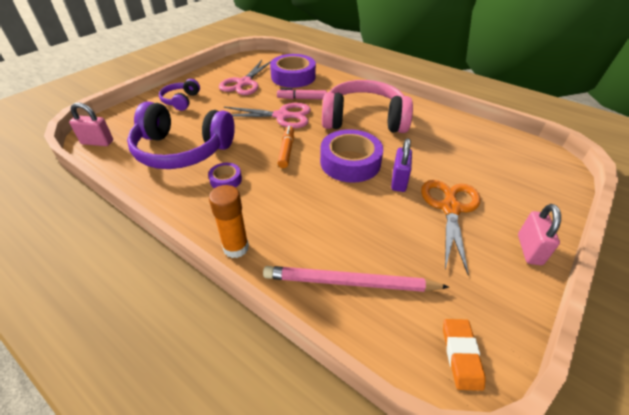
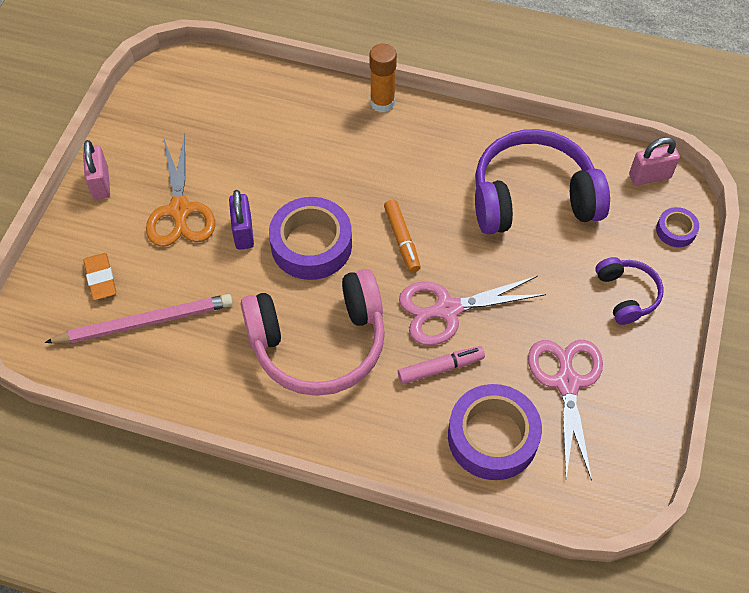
camera: 160 degrees right, 15 degrees up
purple tape [208,163,242,188] -> purple tape moved to [656,207,699,247]
pink pencil [263,266,449,292] -> pink pencil moved to [44,294,233,344]
orange eraser [443,319,486,391] -> orange eraser moved to [84,253,116,300]

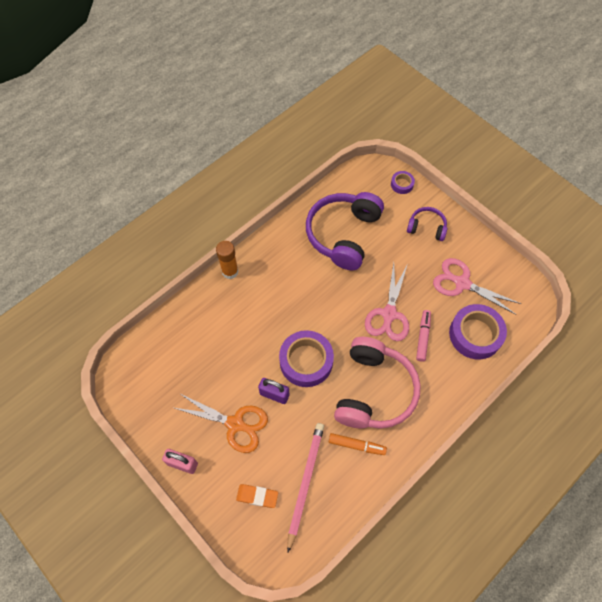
camera: 60 degrees left, 5 degrees up
orange marker [384,200,421,273] -> orange marker moved to [329,433,387,455]
pink padlock [629,137,680,185] -> none

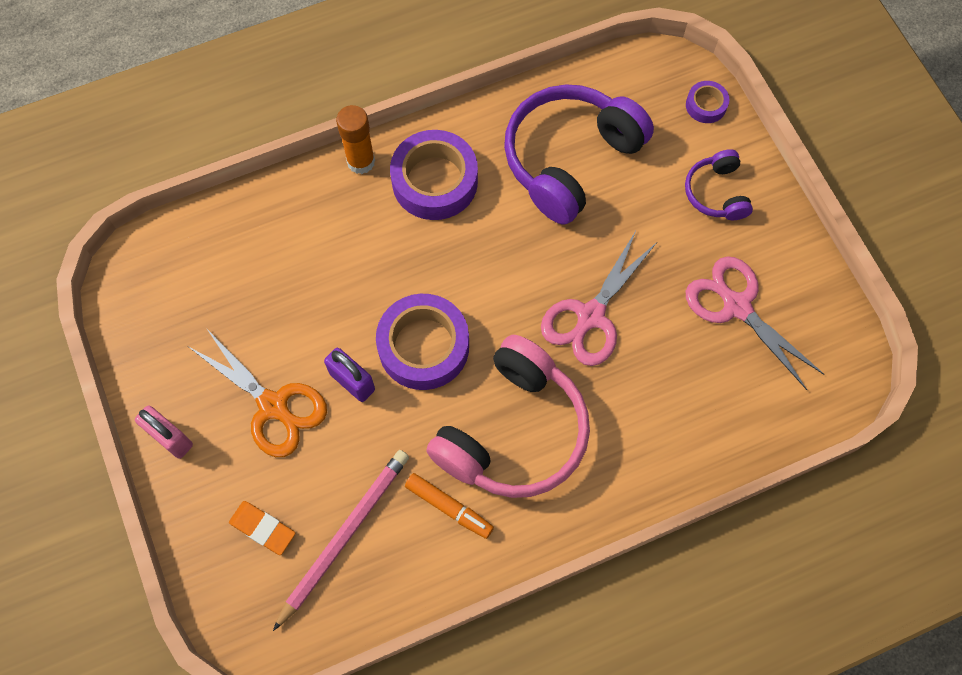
camera: 20 degrees right, 5 degrees up
purple headphones [407,207,447,241] -> purple headphones turned 135 degrees counterclockwise [685,149,753,220]
pink marker [416,310,431,362] -> none
purple tape [449,304,507,359] -> purple tape moved to [390,130,478,220]

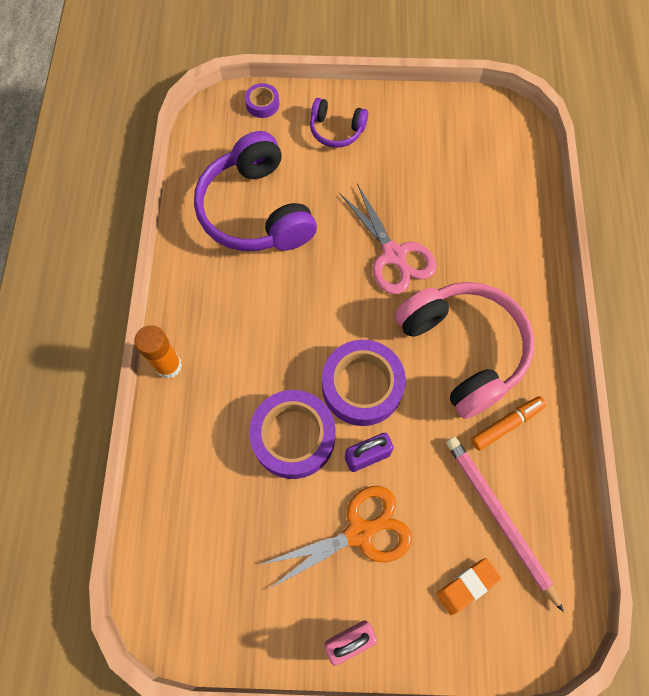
camera: 65 degrees left, 0 degrees up
purple tape [390,130,478,220] -> purple tape moved to [249,390,335,479]
pink scissors [686,256,824,390] -> none

